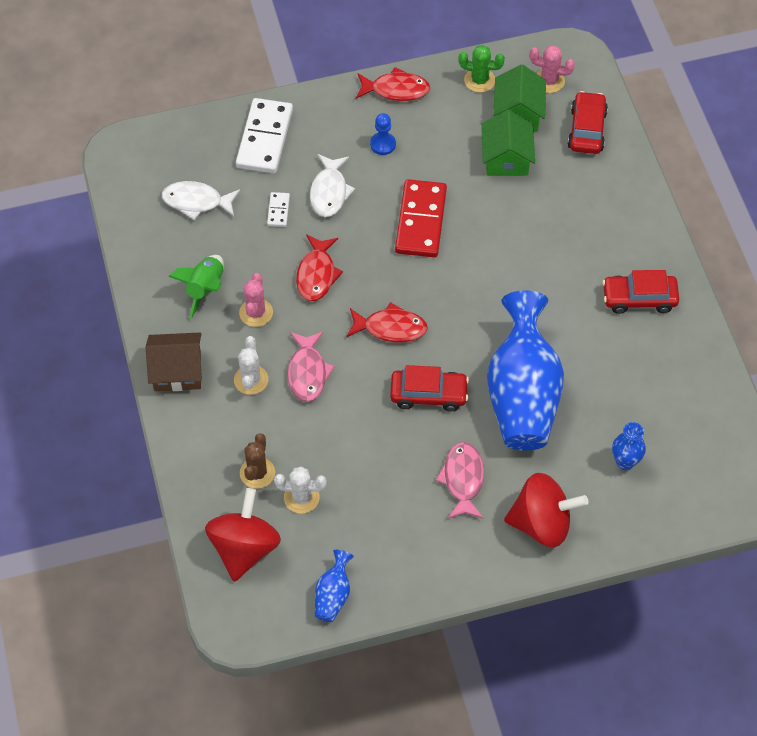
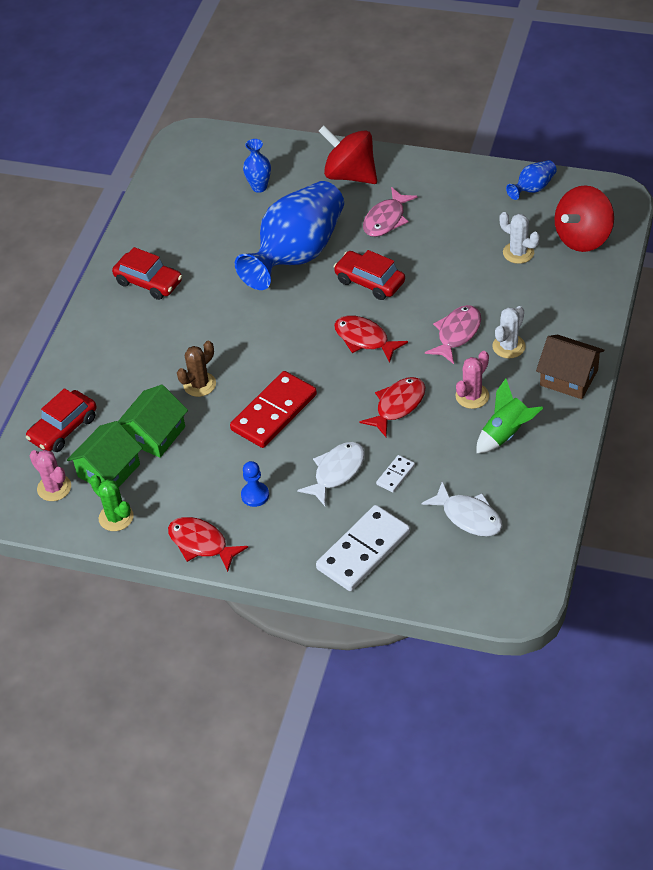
camera: 145 degrees left, 10 degrees down
brown cactus [240,433,275,489] -> brown cactus moved to [177,341,216,397]

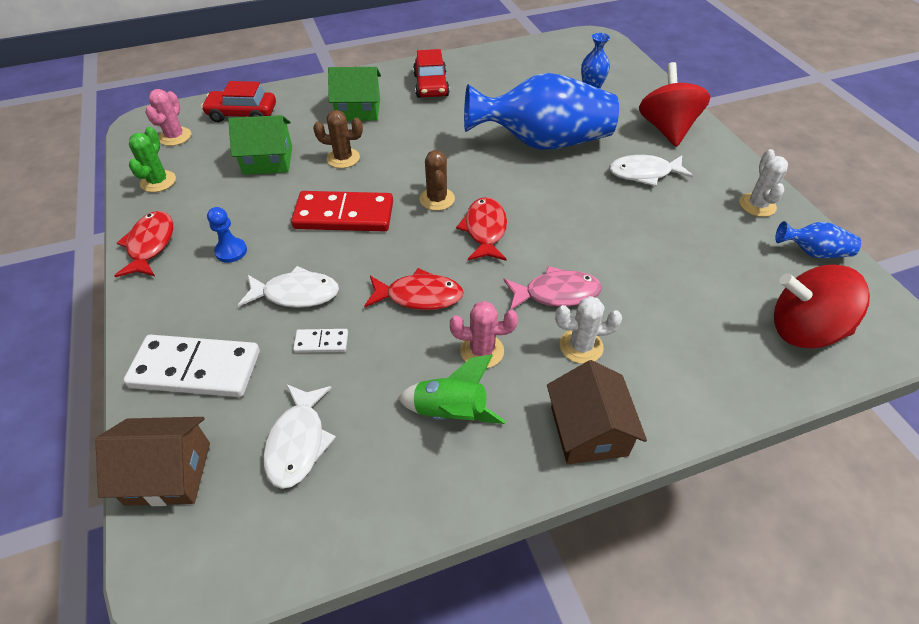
camera: 50 degrees right, 0 degrees up
green house [67,421,142,487] -> green house moved to [328,67,381,121]
red car [333,250,405,300] -> none
pink fish [363,187,417,237] -> white fish [609,155,693,186]
white cactus [500,212,540,264] -> white cactus moved to [739,149,788,217]
none -> brown house [95,417,210,506]
none -> brown cactus [419,150,455,211]

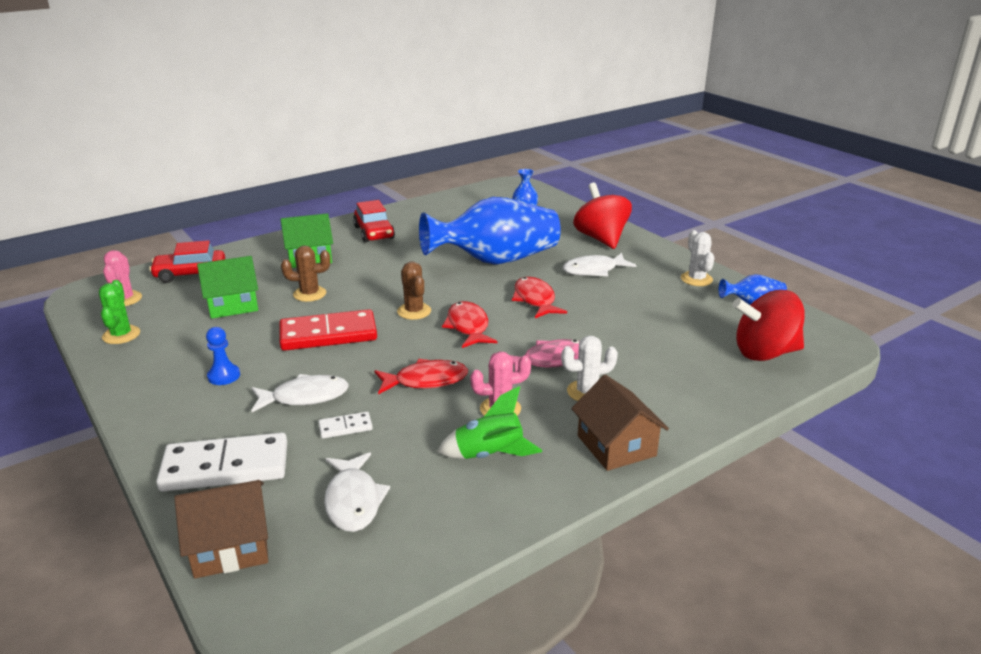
camera: 15 degrees left, 20 degrees down
red fish [114,211,173,277] -> red fish moved to [512,277,567,318]

